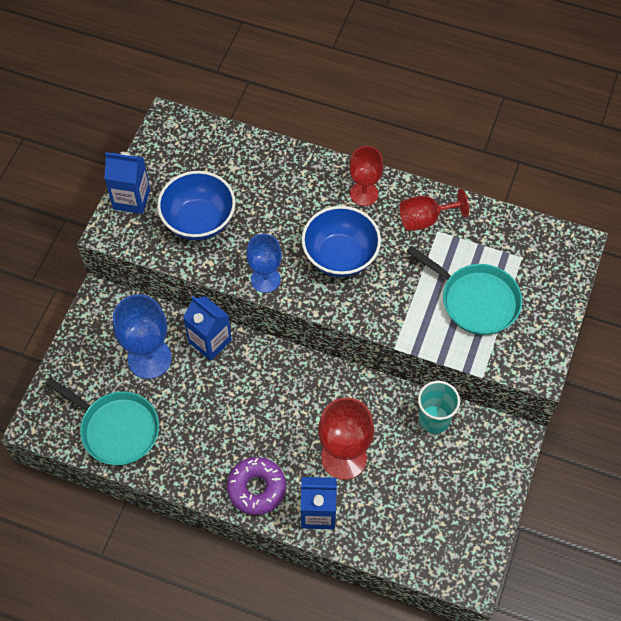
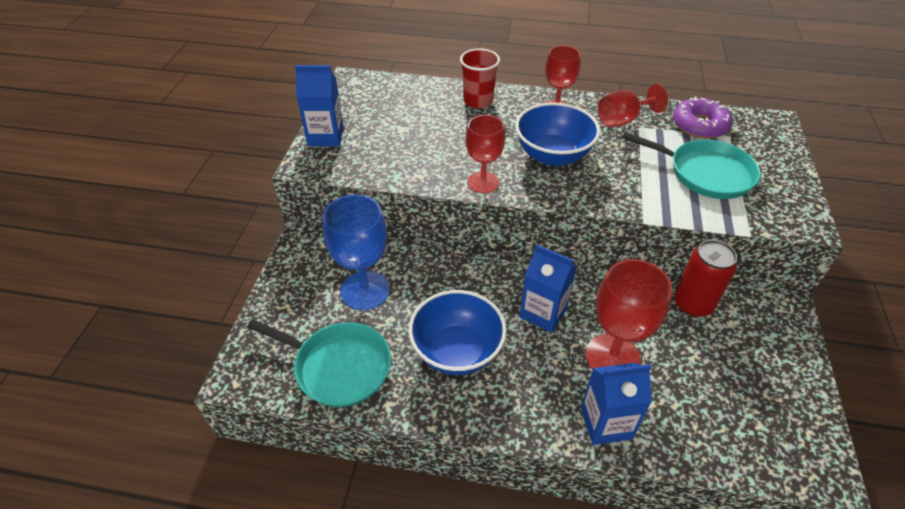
camera: 10 degrees left, 15 degrees down
blue bowl [157,171,235,240] -> blue bowl moved to [409,290,507,375]
blue carton [183,296,232,361] -> blue carton moved to [519,245,577,333]
purple donut [227,457,286,515] -> purple donut moved to [673,96,732,139]
blue goblet [246,234,282,293] -> red goblet [466,115,505,193]
turquoise cup [418,381,460,434] -> red can [674,240,737,317]
none -> red cup [460,48,500,108]

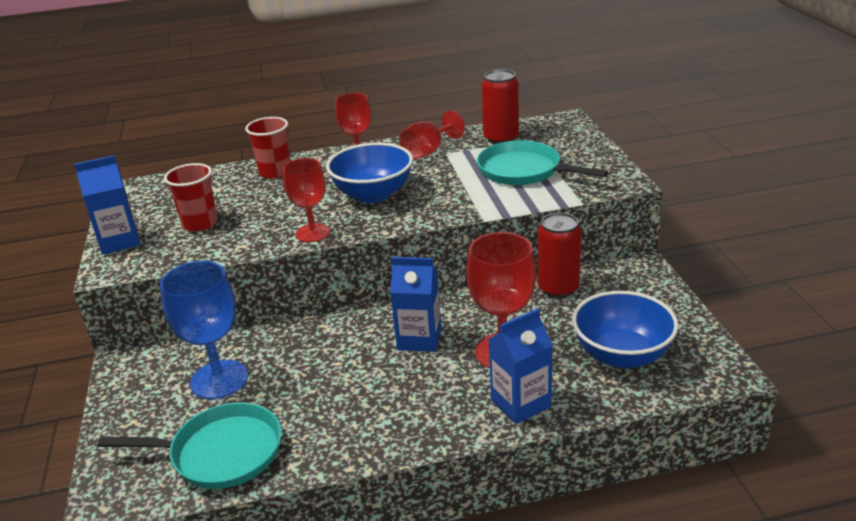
camera: 20 degrees left, 15 degrees down
blue bowl [409,290,507,375] -> blue bowl moved to [572,291,679,369]
turquoise pan [622,132,761,199] -> turquoise pan turned 150 degrees counterclockwise [477,141,608,185]
purple donut [673,96,732,139] -> red can [482,69,519,144]
none -> red cup [164,163,218,232]

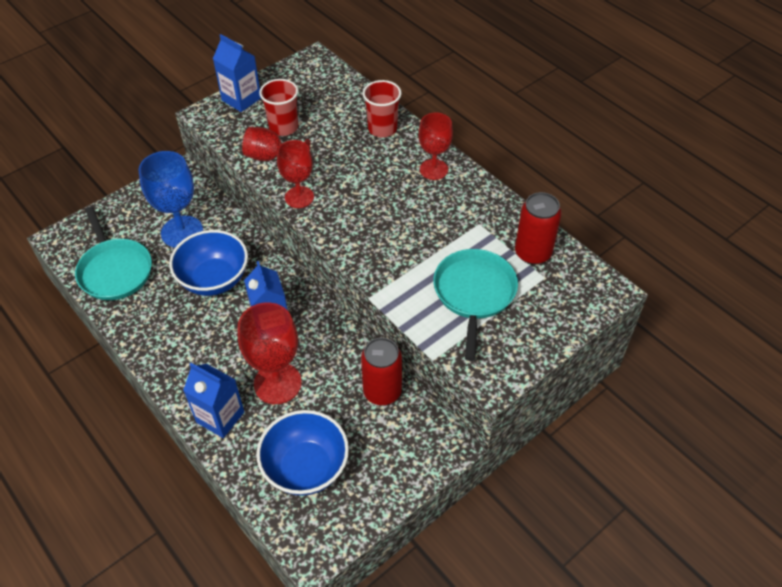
camera: 60 degrees right, 20 degrees up
blue bowl [326,143,413,203] -> blue bowl moved to [169,230,248,296]
red goblet [399,110,465,159] -> red goblet moved to [242,127,310,161]

